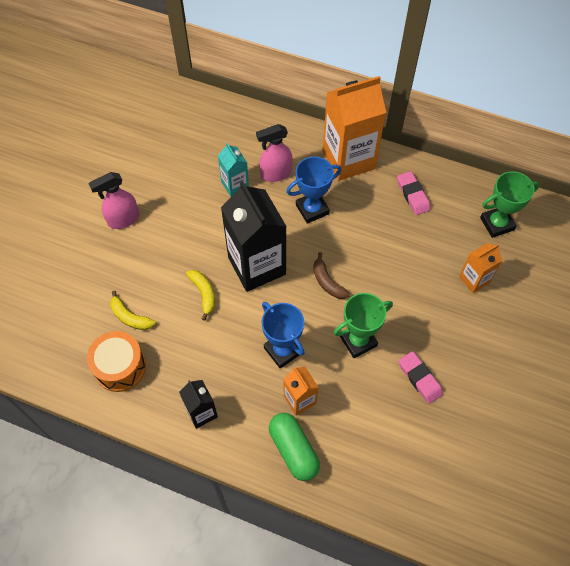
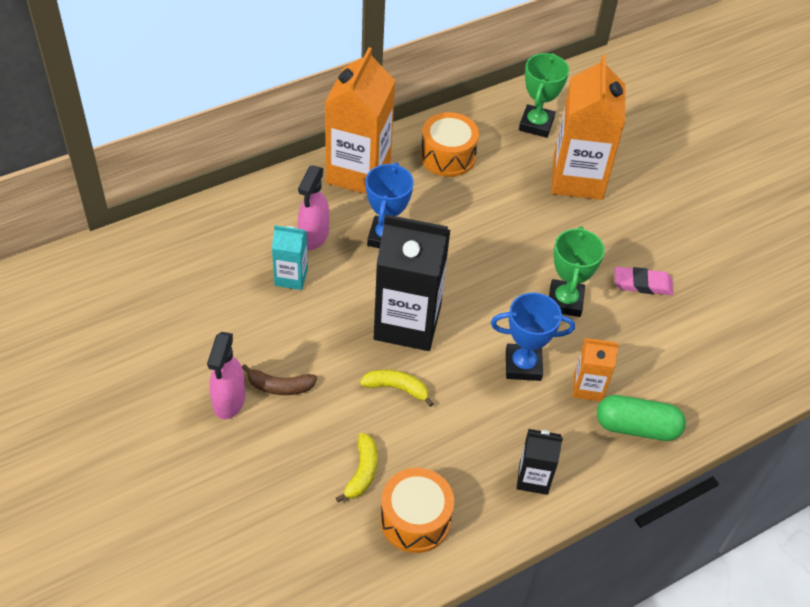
camera: 55 degrees left, 10 degrees down
yellow banana [110,291,156,330] -> yellow banana turned 60 degrees counterclockwise [336,433,377,503]
brown banana [313,252,350,299] -> brown banana moved to [242,364,317,395]
pink eraser [397,171,431,215] -> orange drum [420,112,479,177]
orange carton [459,243,503,293] -> orange carton [552,55,625,200], size x1.99

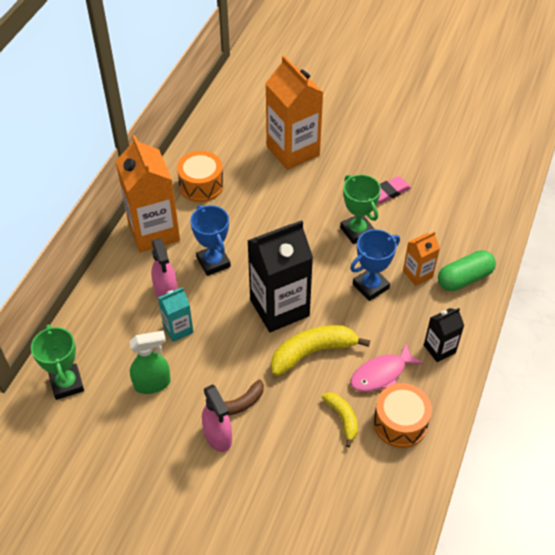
camera: 35 degrees left, 0 degrees up
yellow banana [360,369,433,407] -> yellow banana [271,325,370,376], size x1.74
green trophy [519,53,569,138] -> green trophy moved to [31,324,84,400]
none -> green spray bottle [129,330,171,394]
none -> pink fish [350,343,423,392]

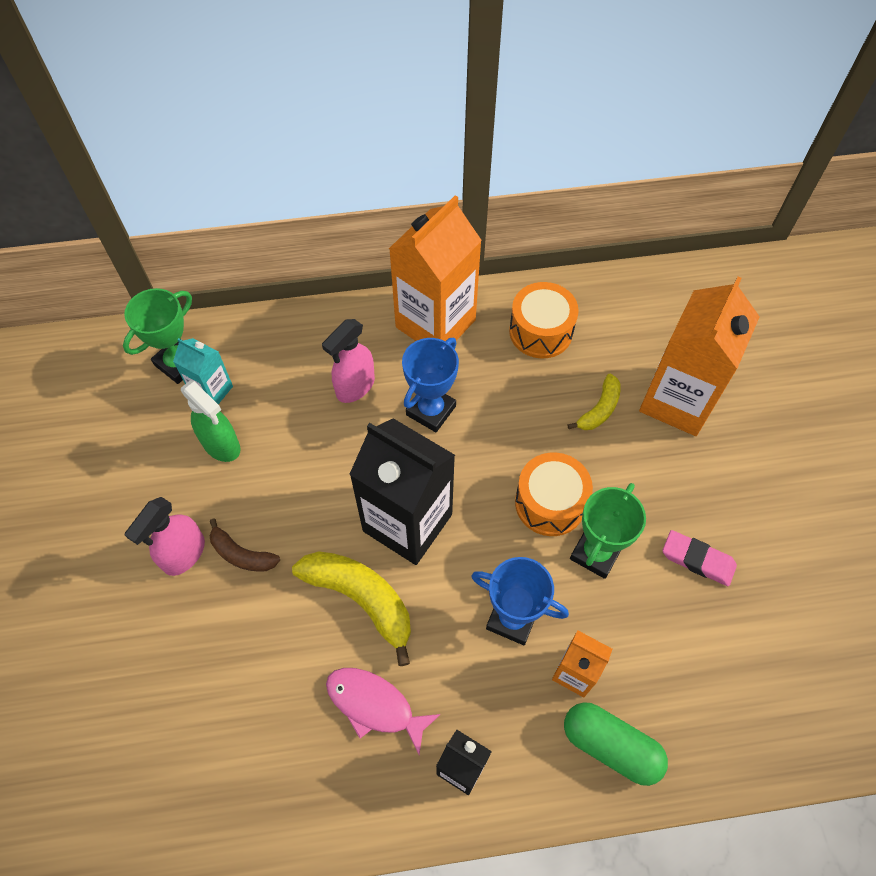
camera: 60 degrees right, 10 degrees up
turquoise carton [158,288,193,342] -> turquoise carton moved to [173,338,233,404]
yellow banana [322,392,358,447] -> yellow banana moved to [568,374,621,430]
orange drum [373,383,432,448] -> orange drum moved to [515,452,593,536]

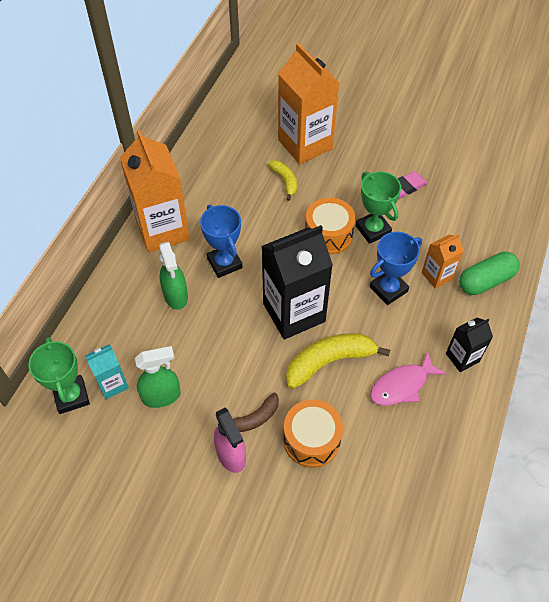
camera: 60 degrees left, 5 degrees down
pink spray bottle [322,319,375,403] -> green spray bottle [159,242,188,310]
orange drum [509,282,579,358] -> orange drum moved to [283,399,343,468]

